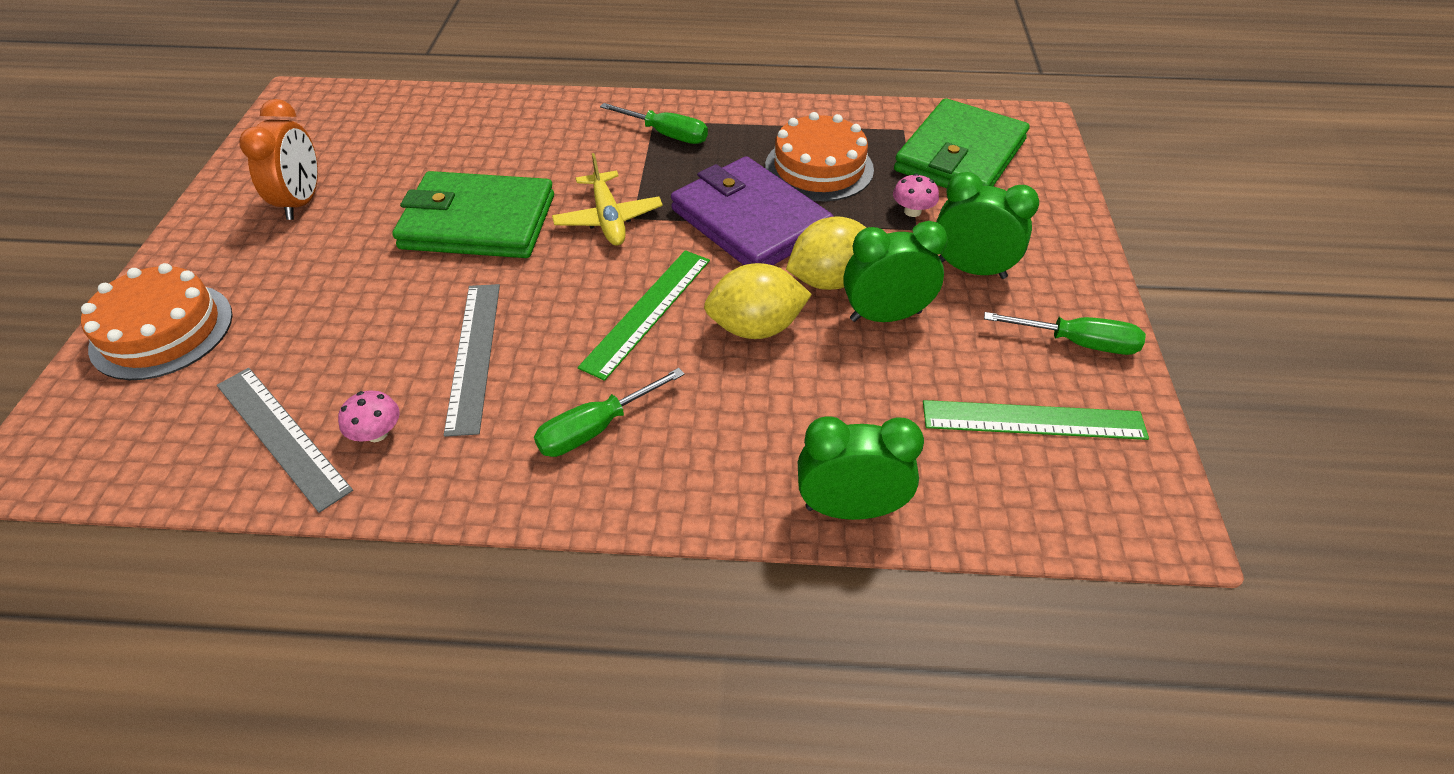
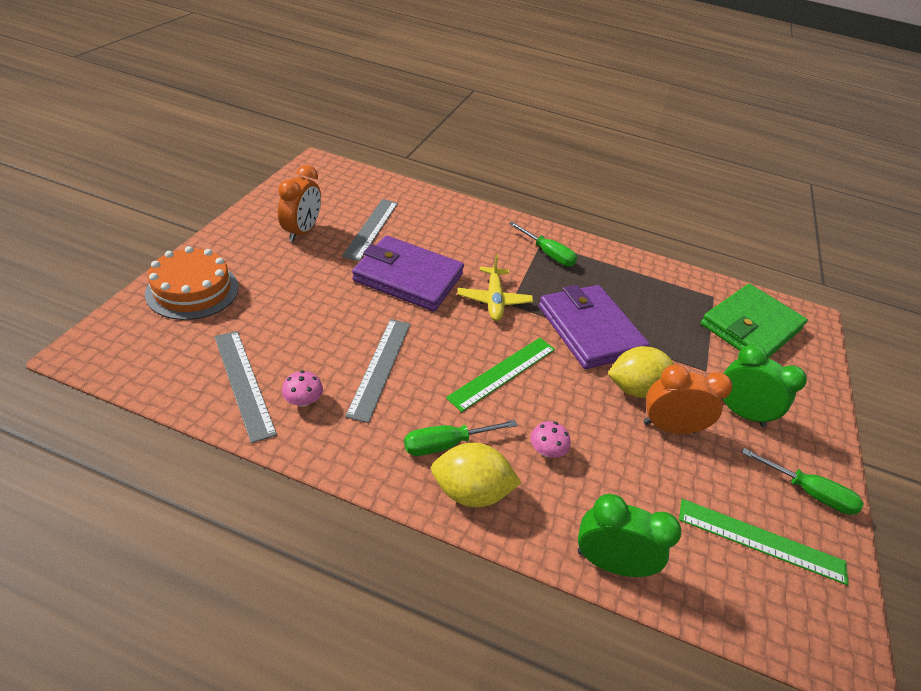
camera: 10 degrees right, 5 degrees down
green wallet [392,171,554,258] -> purple wallet [352,235,464,311]
yellow lemon [704,263,812,339] -> yellow lemon moved to [431,443,521,507]
orange cake [765,112,874,201] -> none
green clock [843,221,948,322] -> orange clock [643,364,732,434]
pink mushroom [893,174,939,217] -> pink mushroom moved to [530,421,571,458]
none -> grey ruler [342,199,398,261]

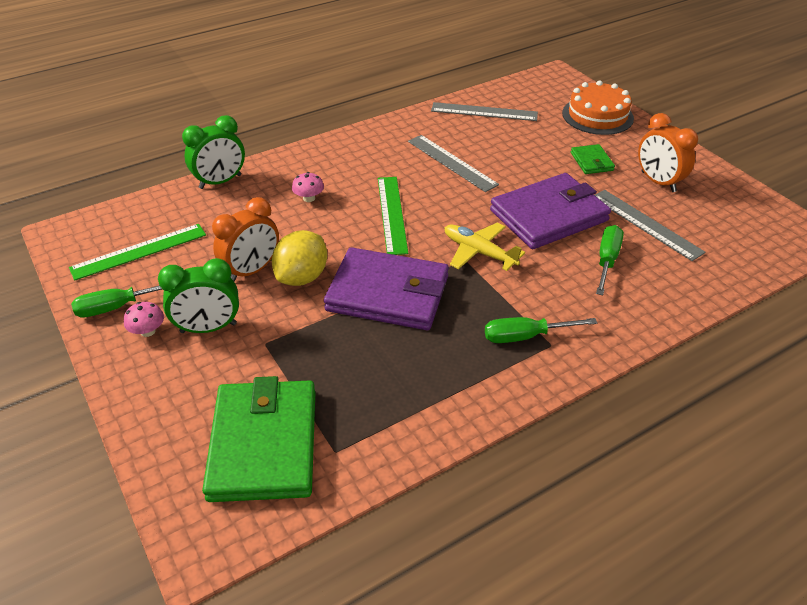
camera: 135 degrees right, 0 degrees up
pink mushroom [282,371,323,407] -> pink mushroom moved to [124,302,164,337]
green screwdriver [404,420,518,456] -> green screwdriver moved to [596,225,624,295]
yellow lemon [431,443,521,507] -> none
none -> green wallet [571,144,615,174]

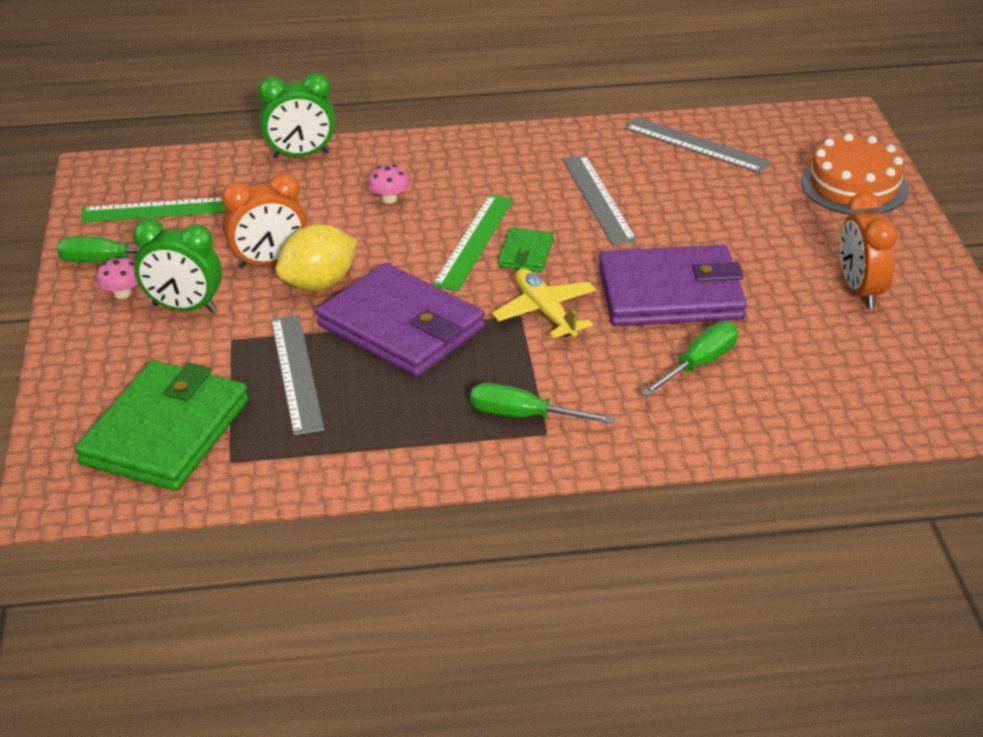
camera: 25 degrees right, 5 degrees down
green wallet [571,144,615,174] -> green wallet moved to [498,228,554,272]
grey ruler [595,190,705,261] -> grey ruler moved to [271,315,324,435]

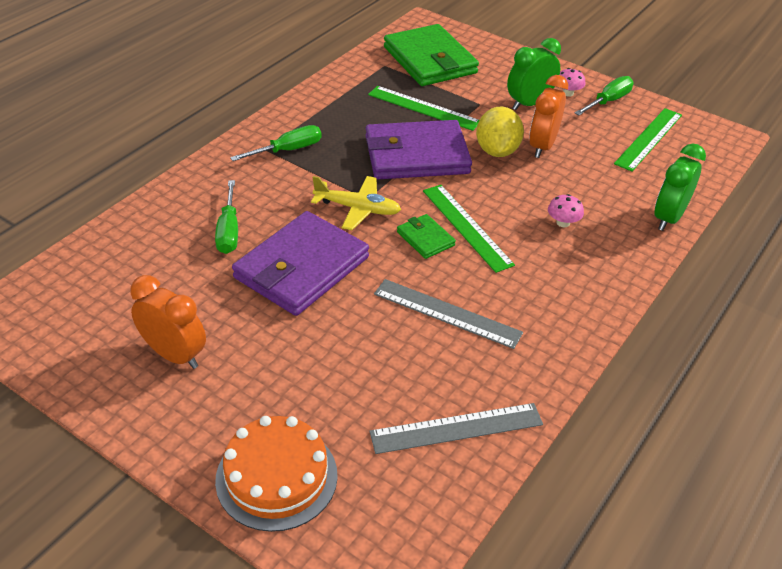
camera: 130 degrees right, 5 degrees up
grey ruler [271,315,324,435] -> green ruler [368,86,479,131]

